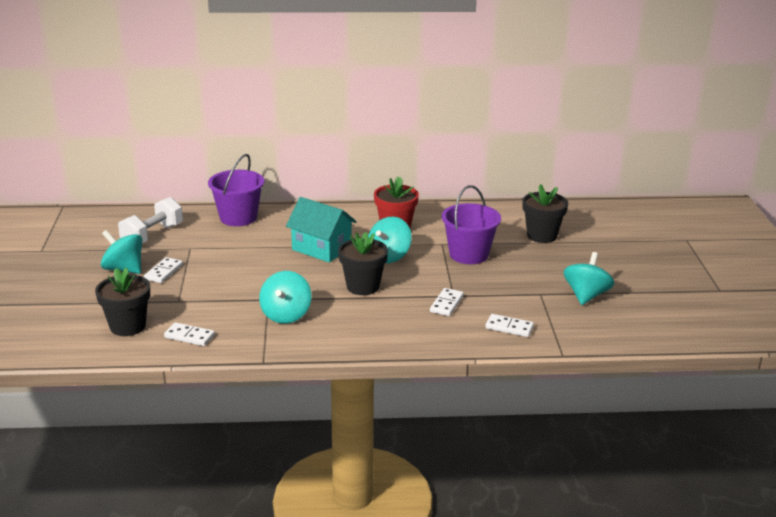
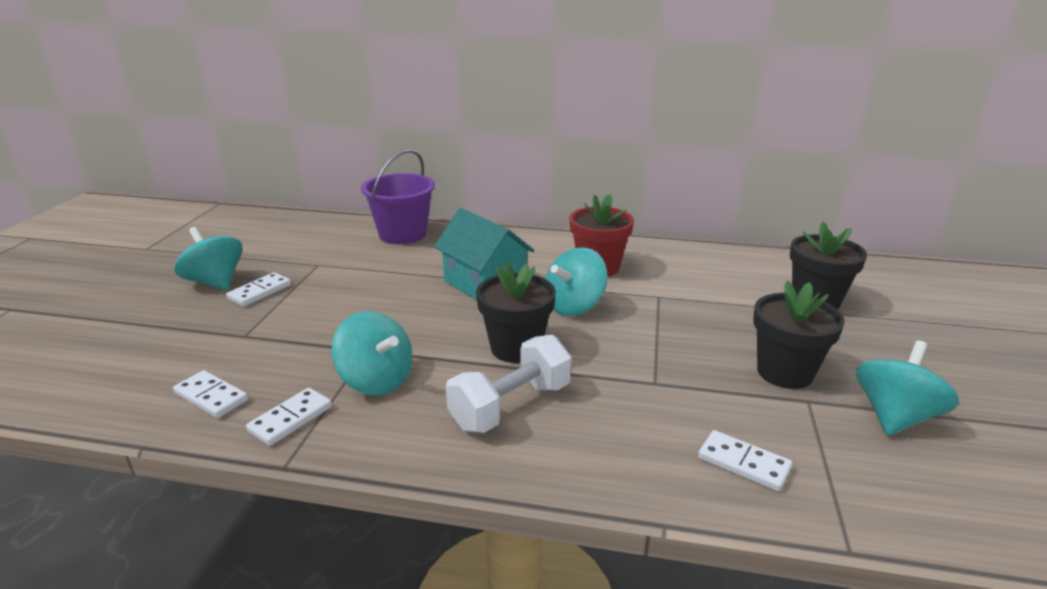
camera: 15 degrees right, 0 degrees up
black flower pot [95,268,150,336] -> black flower pot moved to [753,281,845,389]
white dumbbell [118,197,183,243] -> white dumbbell moved to [446,335,571,433]
turquoise spinning top [259,271,312,324] -> turquoise spinning top turned 75 degrees counterclockwise [331,311,412,395]
white domino [430,288,464,316] -> white domino moved to [246,388,332,446]
purple bucket [442,185,501,264] -> none

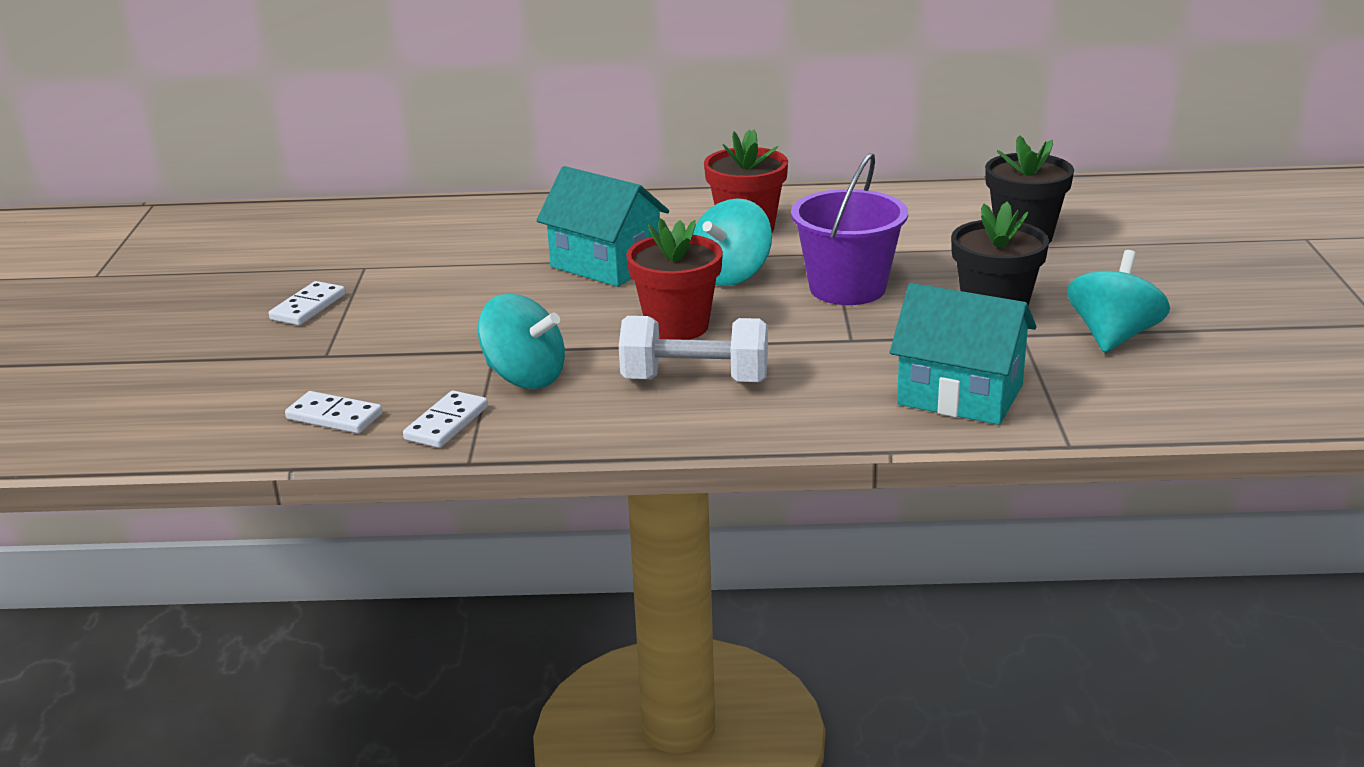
camera: 10 degrees left, 0 degrees up
turquoise spinning top [174,227,243,291] -> none
purple bucket [361,149,435,244] -> purple bucket moved to [791,153,908,305]
white dumbbell [446,335,571,433] -> white dumbbell turned 60 degrees clockwise [619,316,768,382]
black flower pot [476,262,556,363] -> red flower pot [626,218,723,340]
white domino [698,430,792,491] -> turquoise house [890,283,1036,425]

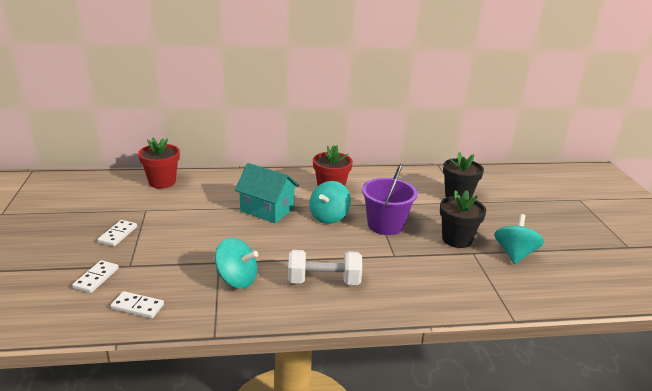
camera: 10 degrees left, 0 degrees up
white domino [403,390,488,448] -> white domino moved to [72,260,119,293]
red flower pot [626,218,723,340] -> red flower pot moved to [138,137,180,188]
turquoise house [890,283,1036,425] -> none

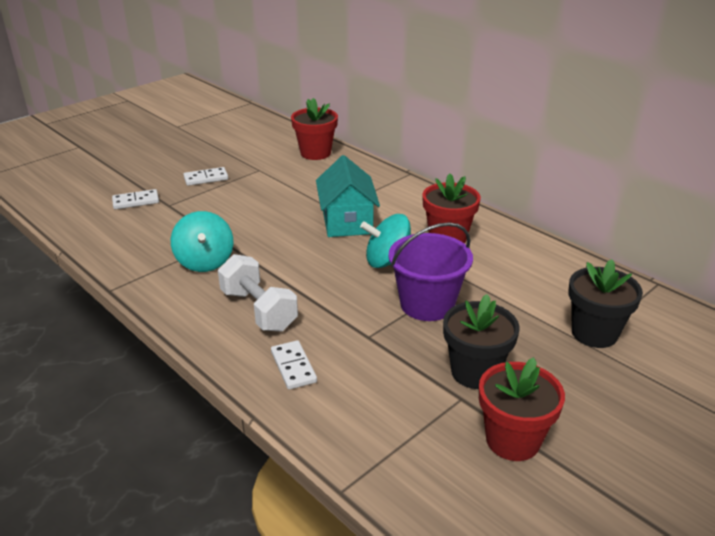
camera: 55 degrees right, 5 degrees up
white domino [111,291,164,318] -> white domino moved to [271,340,317,390]
turquoise spinning top [495,214,544,264] -> red flower pot [479,357,565,461]

